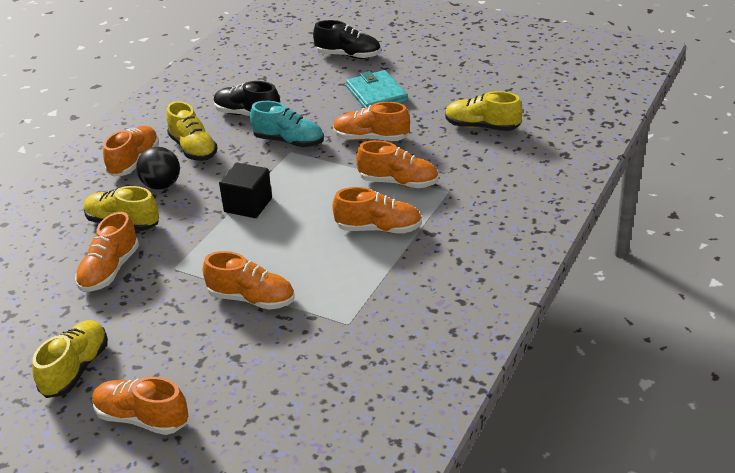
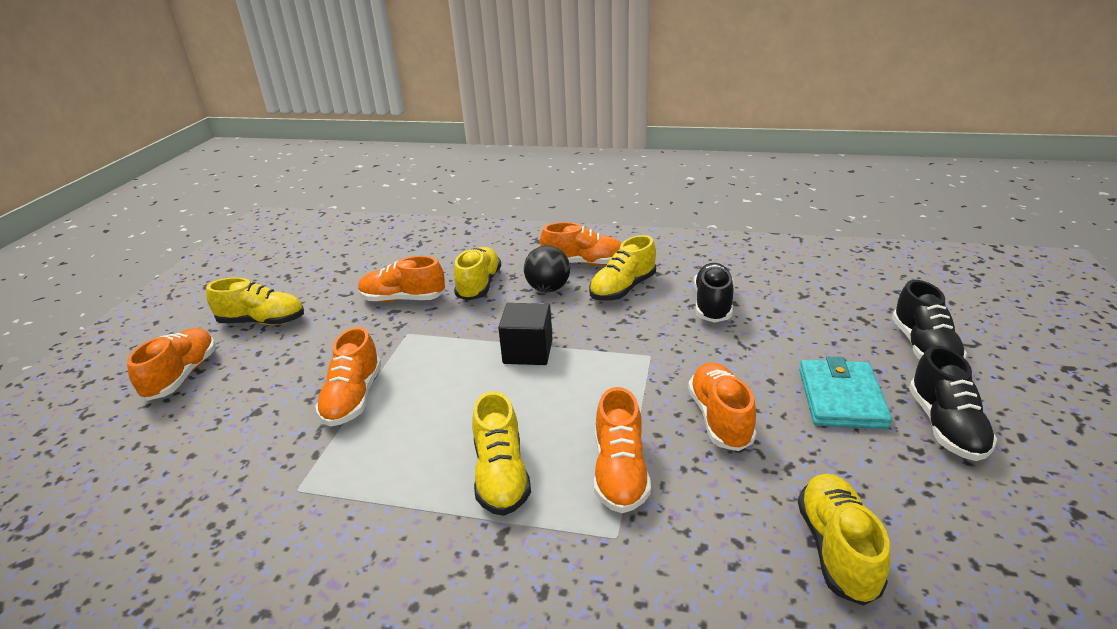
camera: 75 degrees right, 5 degrees down
turquoise shoe [250,101,324,147] -> none
orange shoe [332,187,422,234] -> yellow shoe [472,391,531,516]
turquoise wallet [346,70,408,108] -> turquoise wallet turned 45 degrees counterclockwise [799,357,892,429]
none -> black shoe [909,346,997,461]

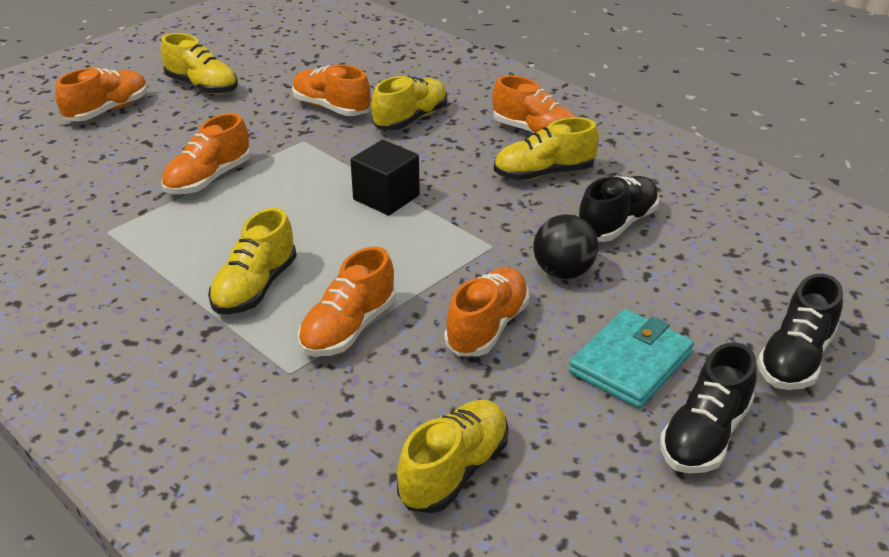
camera: 30 degrees right, 5 degrees up
black ball [524,246,570,292] -> black ball moved to [533,214,598,279]

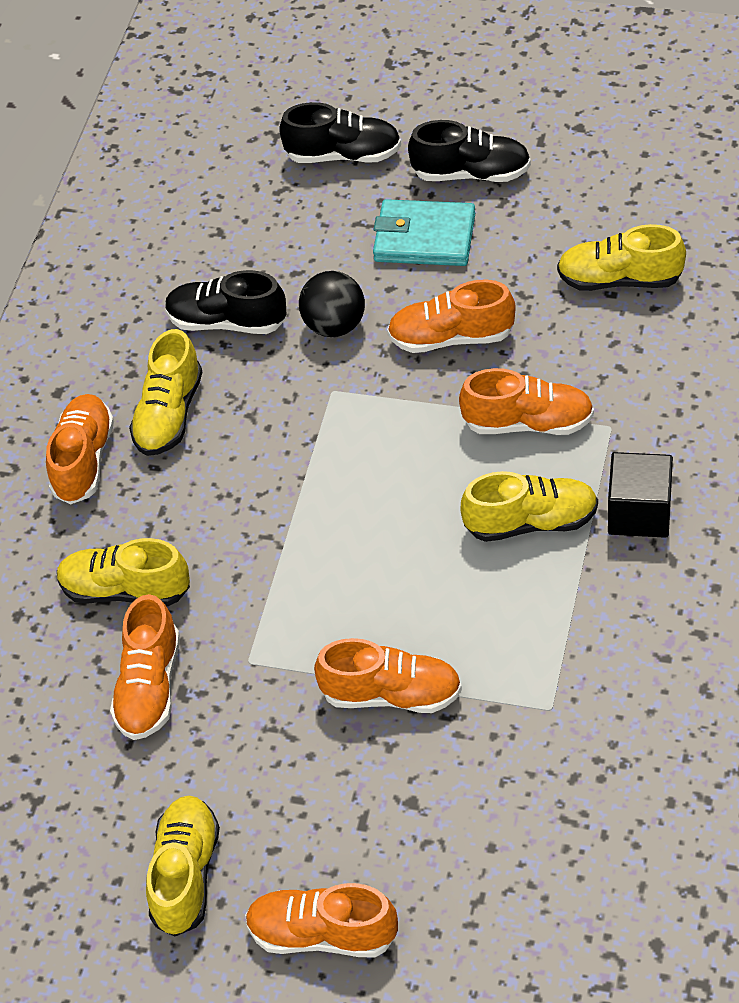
camera: 115 degrees left, 15 degrees up
black cube [350,140,420,216] -> black cube moved to [608,452,673,538]
yellow shoe [494,117,599,180] -> yellow shoe turned 60 degrees clockwise [129,329,202,456]

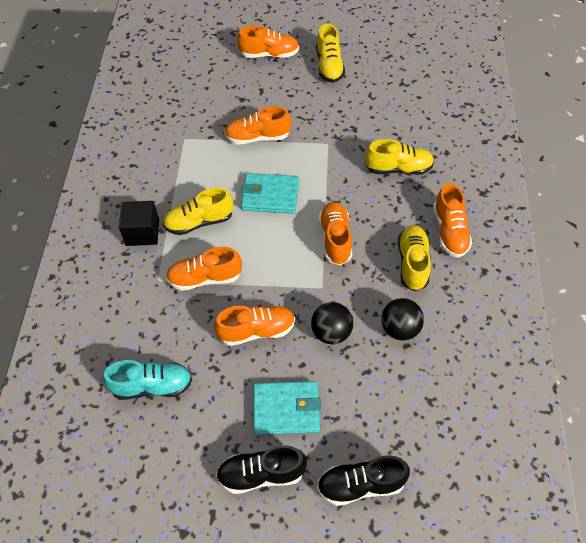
camera: 165 degrees right, 5 degrees up
orange shoe [110,594,180,740] -> orange shoe moved to [319,202,352,265]
black shoe [165,270,287,334] -> black ball [381,298,424,341]
yellow shoe [557,224,686,291] -> turquoise shoe [103,360,192,400]
none -> turquoise wallet [241,173,299,214]

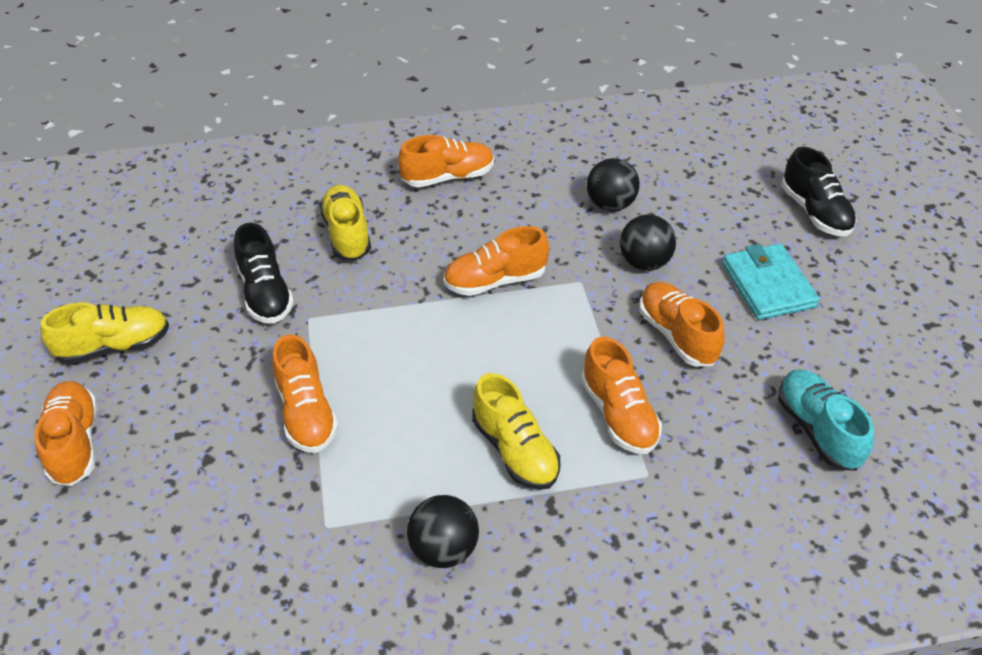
camera: 105 degrees left, 10 degrees down
black cube [119,201,159,246] -> none
black shoe [216,445,307,494] -> black shoe moved to [234,223,294,324]
turquoise wallet [241,173,299,214] -> none
yellow shoe [398,225,431,291] -> none
none -> black ball [407,495,479,568]

